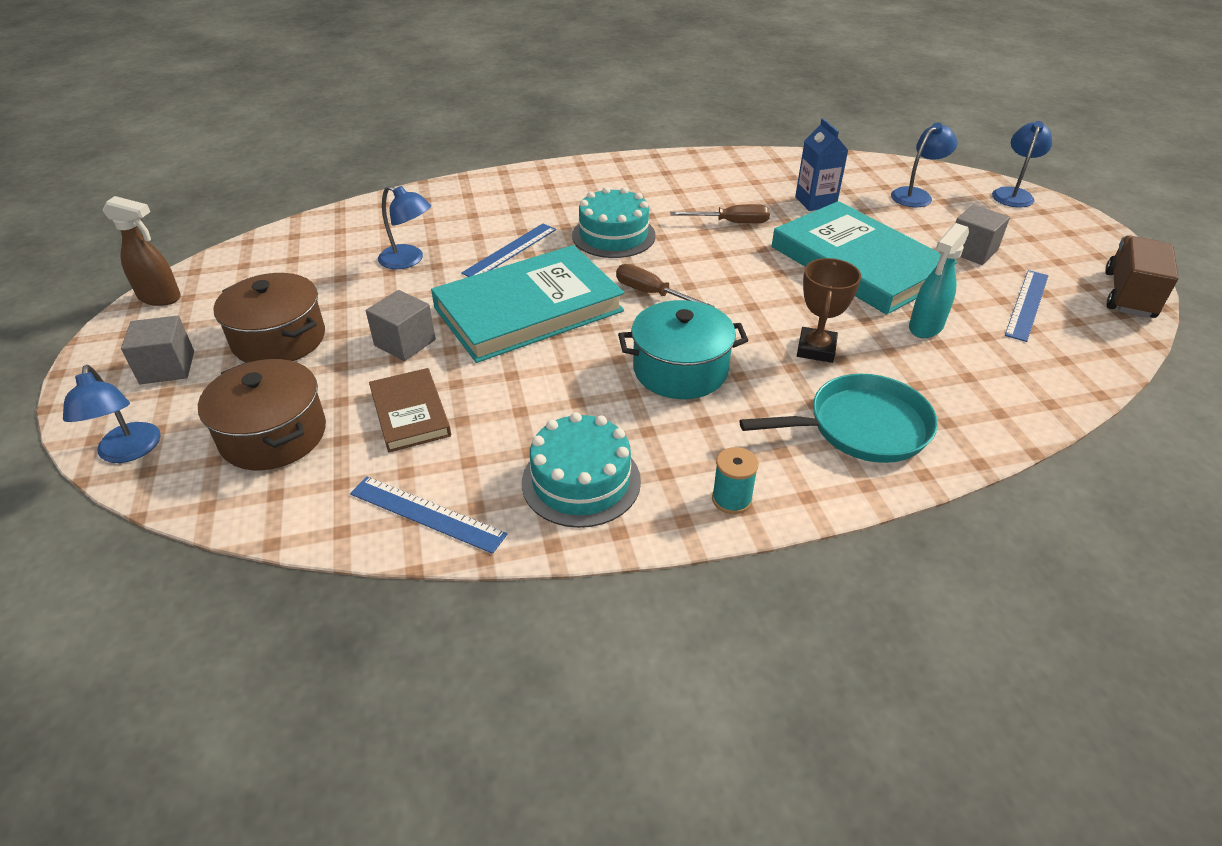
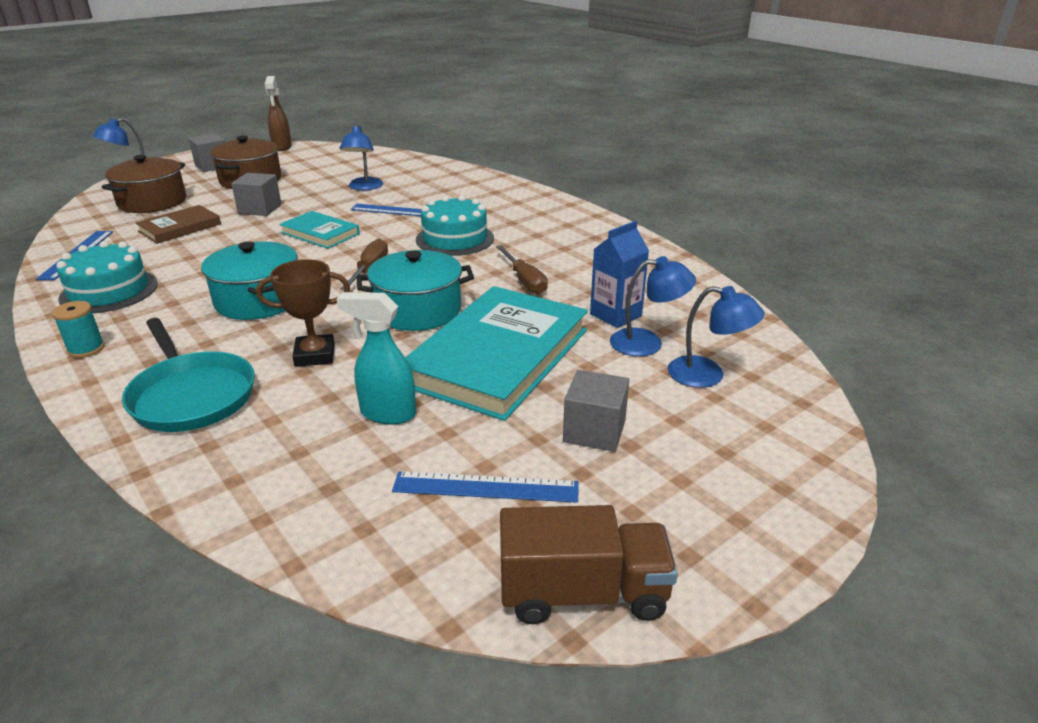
camera: 65 degrees right, 10 degrees down
turquoise book [431,245,624,363] -> turquoise book [279,211,360,249], size x0.51
blue lamp [992,121,1052,207] -> blue lamp moved to [610,256,696,357]
none -> turquoise pot [356,250,474,331]

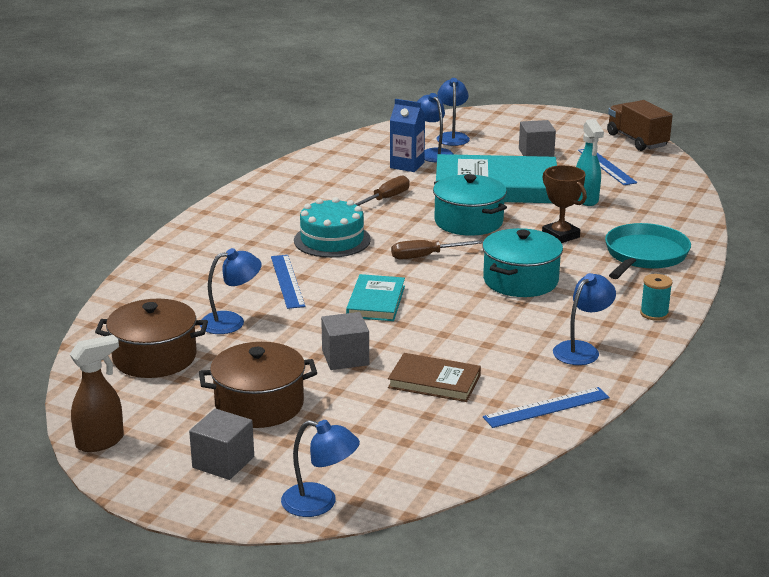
camera: 115 degrees left, 5 degrees down
turquoise cake [56,241,158,313] -> blue lamp [553,273,616,365]
brown pot [102,155,186,213] -> brown pot moved to [95,299,208,378]

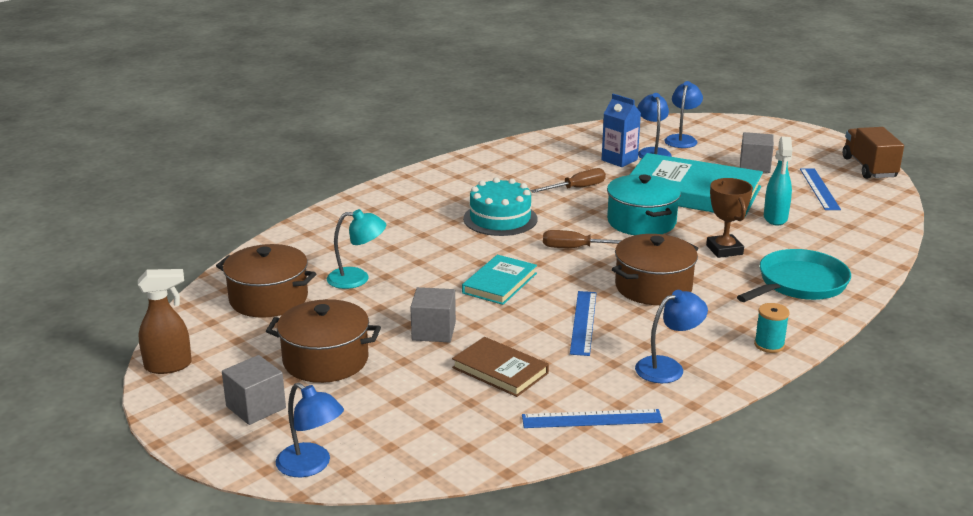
camera: 20 degrees right, 0 degrees up
blue lamp [200,248,262,334] -> turquoise lamp [327,209,386,289]
blue ruler [271,255,305,309] -> blue ruler moved to [570,291,596,356]
turquoise pot [482,228,563,297] -> brown pot [612,234,699,305]

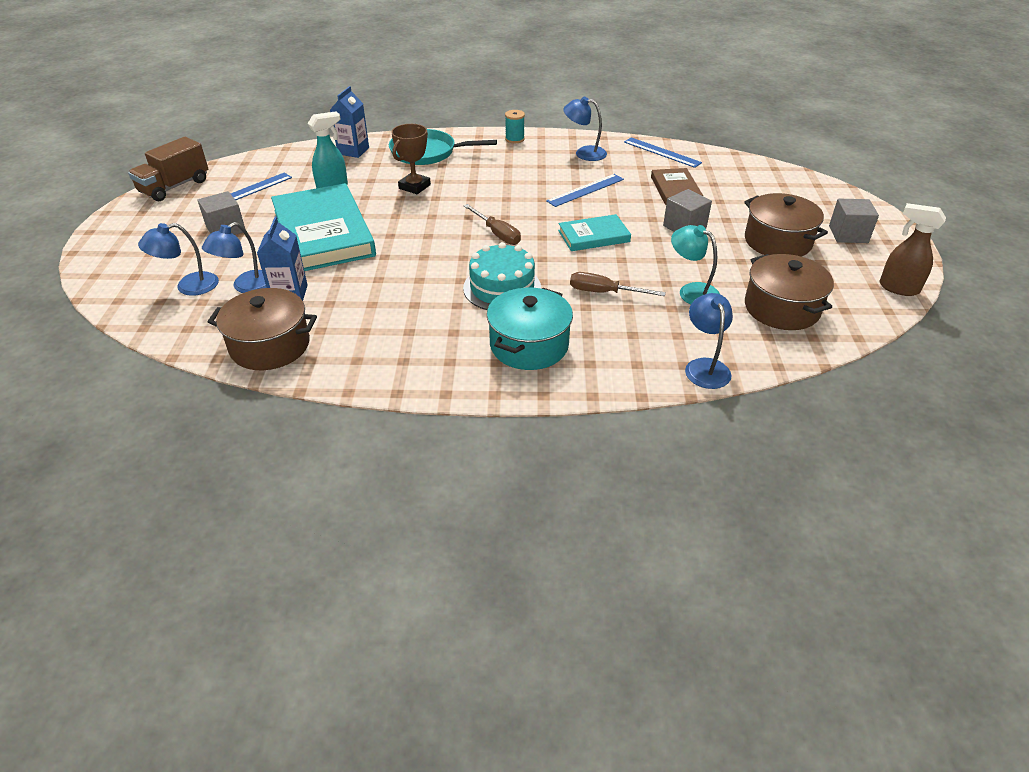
camera: 135 degrees left, 15 degrees up
blue lamp [276,383,344,477] -> blue lamp moved to [685,293,733,389]
brown screwdriver [531,168,606,193] -> brown screwdriver moved to [570,272,666,296]
turquoise pot [607,174,681,235] -> turquoise pot moved to [487,288,573,370]
brown pot [612,234,699,305] -> brown pot moved to [208,288,317,370]
none -> blue carton [330,86,369,158]

